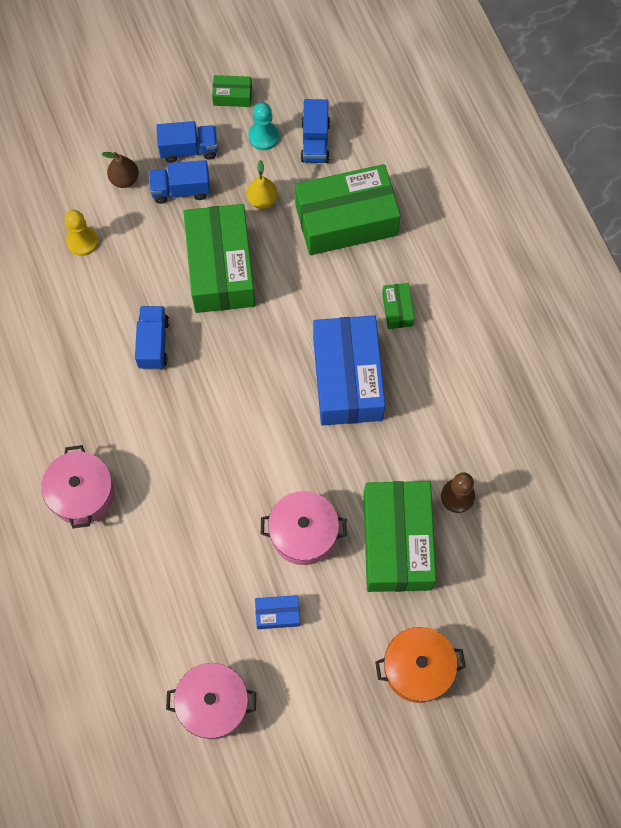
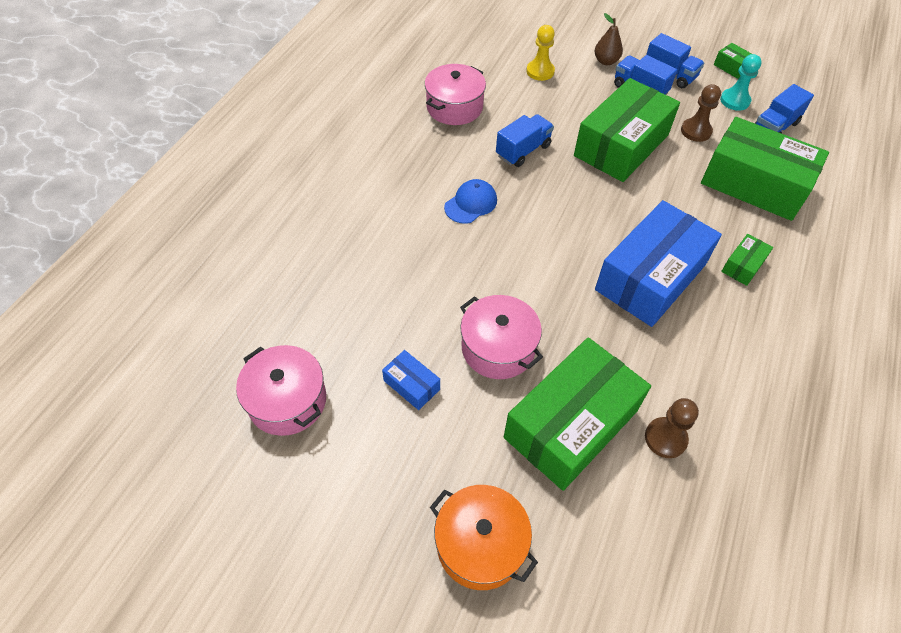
camera: 45 degrees right, 15 degrees down
pink pot [41,445,114,528] -> pink pot moved to [425,64,486,125]
yellow pear [246,160,278,209] -> brown pawn [681,84,721,142]
none -> blue cap [444,179,497,224]

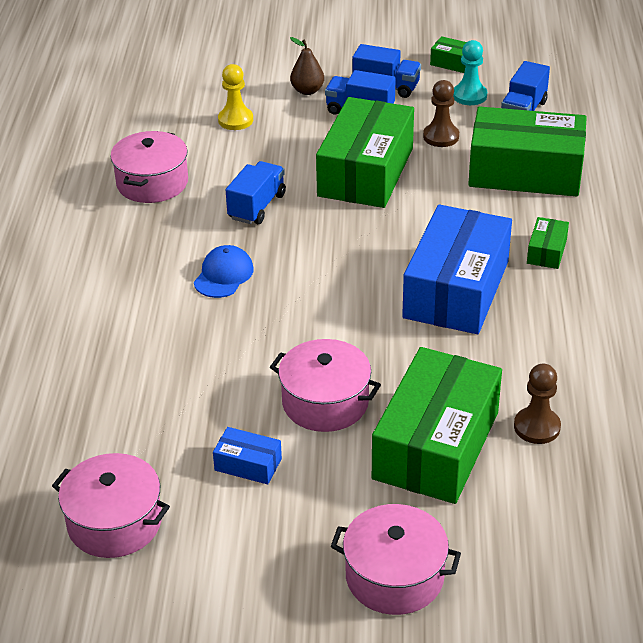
camera: 20 degrees left, 15 degrees down
orange pot [430,485,538,590] -> pink pot [331,504,461,615]

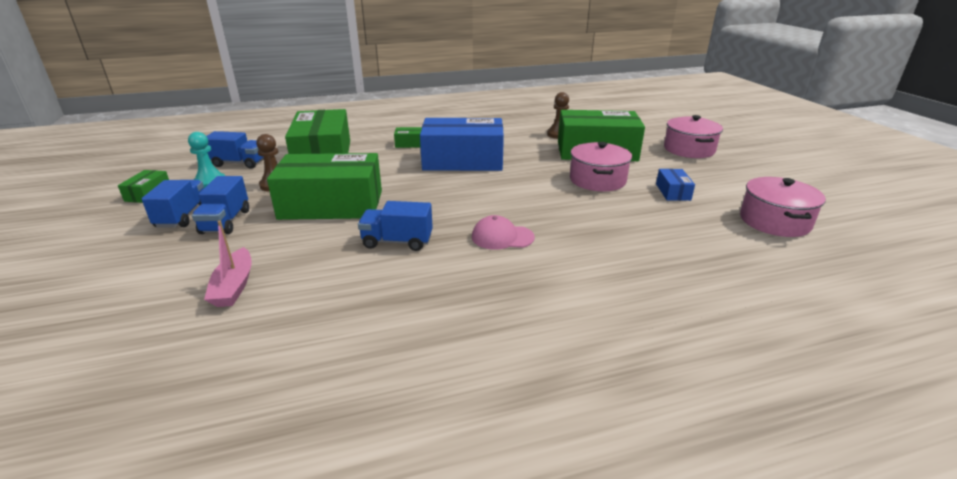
camera: 110 degrees left, 10 degrees down
pink pot [110,131,188,203] -> none
blue cap [194,245,254,298] -> pink cap [472,215,535,250]
yellow pawn [218,64,253,130] -> pink boat [204,221,251,307]
brown pear [290,37,324,95] -> none

